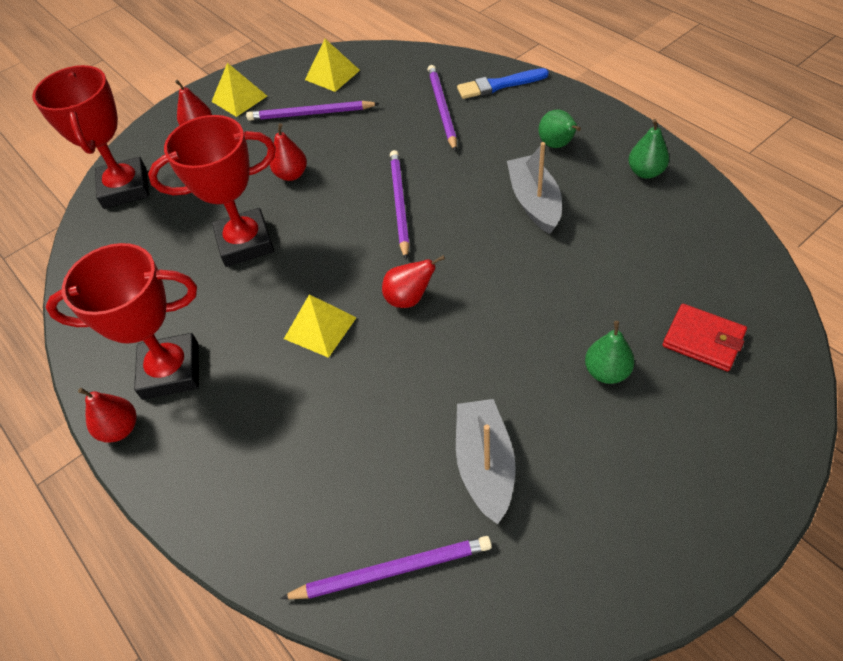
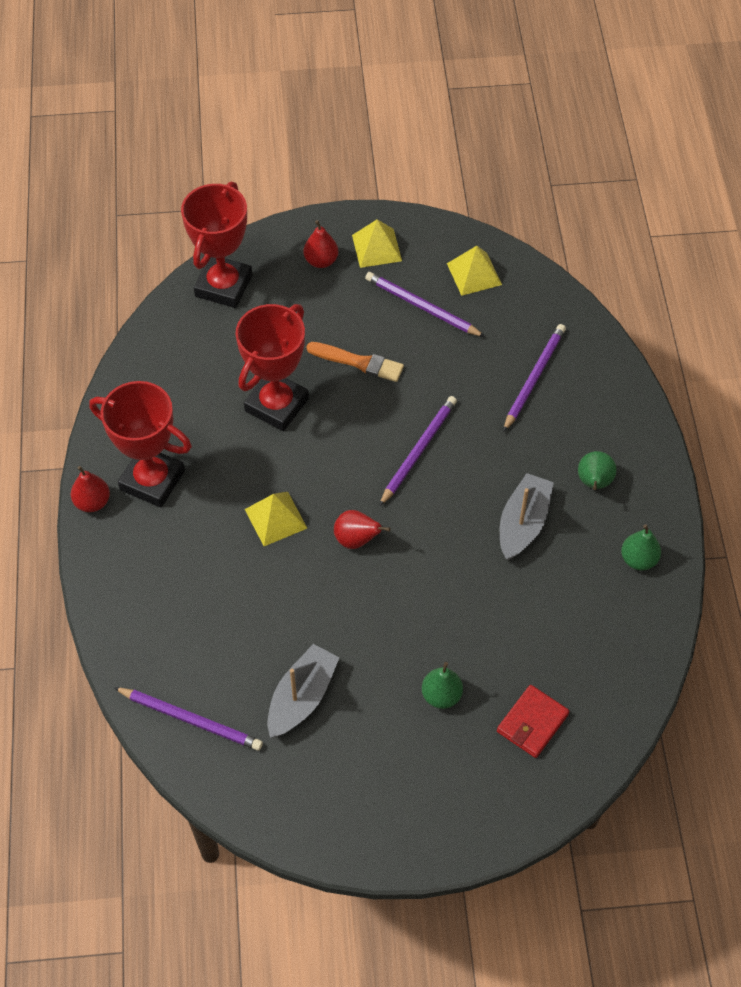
camera: 30 degrees right, 5 degrees up
red trophy [148,115,276,267] -> red trophy turned 75 degrees counterclockwise [236,304,309,431]
red pear [270,123,307,181] -> orange brush [307,342,404,382]
blue brush [457,68,549,99] -> none
red wallet [663,304,747,372] -> red wallet turned 60 degrees clockwise [497,685,570,758]

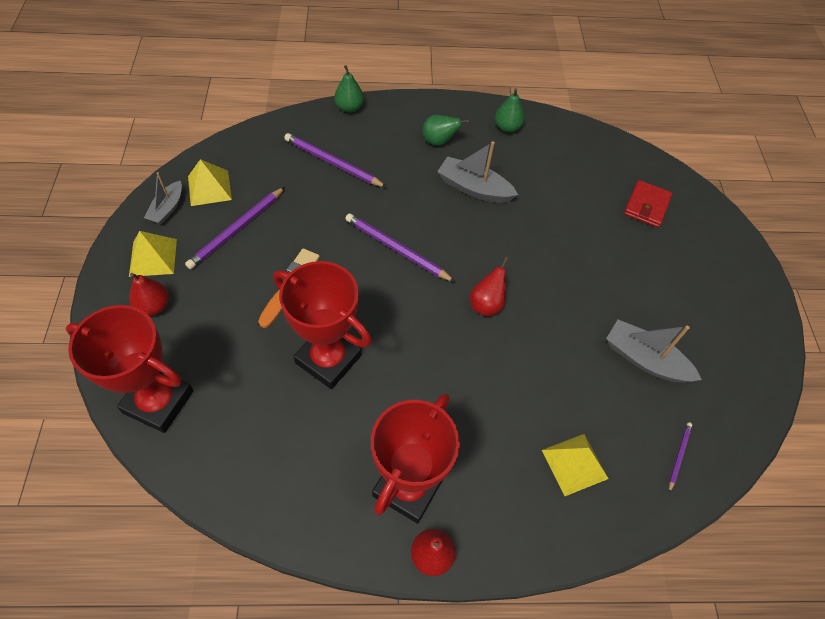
camera: 90 degrees left, 0 degrees up
purple pencil [113,687,263,751] -> purple pencil [669,422,692,493], size x0.51
yellow pyramid [245,492,307,546] -> yellow pyramid moved to [542,434,609,496]
green pear [422,662,463,709] -> green pear moved to [334,65,364,113]
red wallet [497,685,570,758] -> red wallet turned 75 degrees clockwise [624,180,673,228]
none -> grey boat [144,172,182,225]

